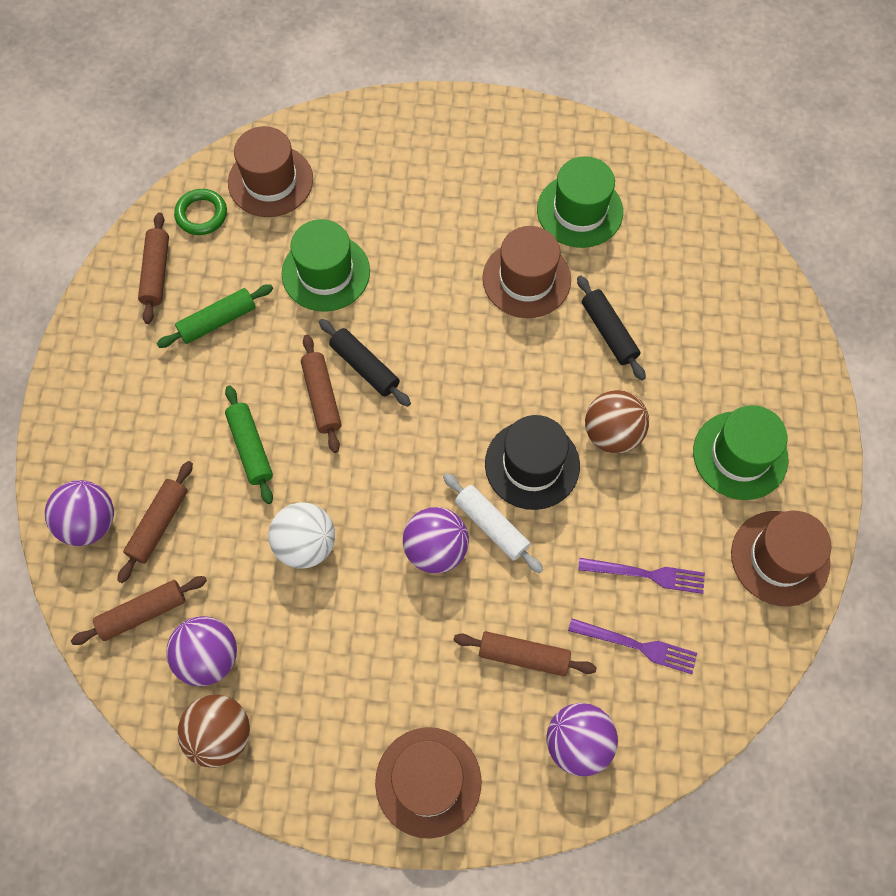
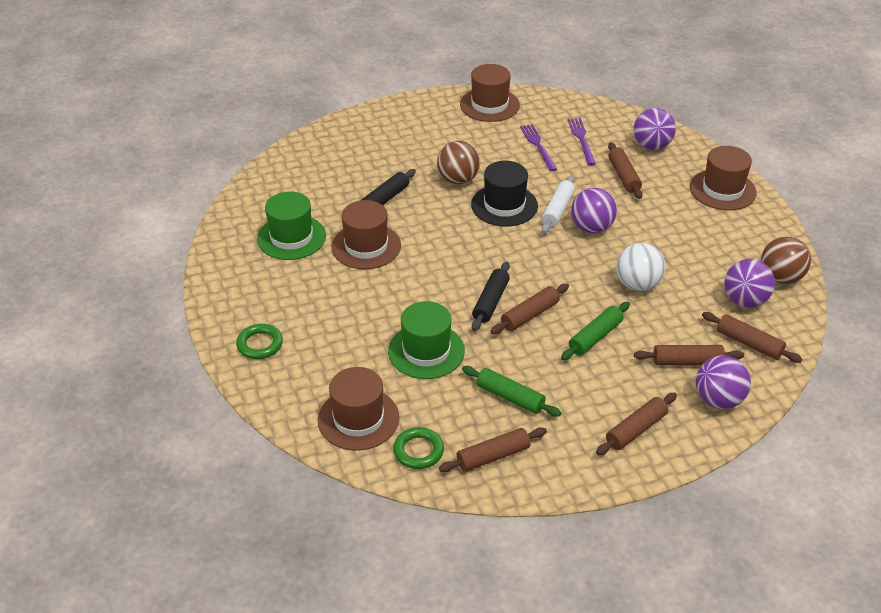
camera: 115 degrees left, 25 degrees down
green hat [693,405,788,500] -> none
none -> green ring [236,324,283,359]
none -> brown rolling pin [596,393,677,455]

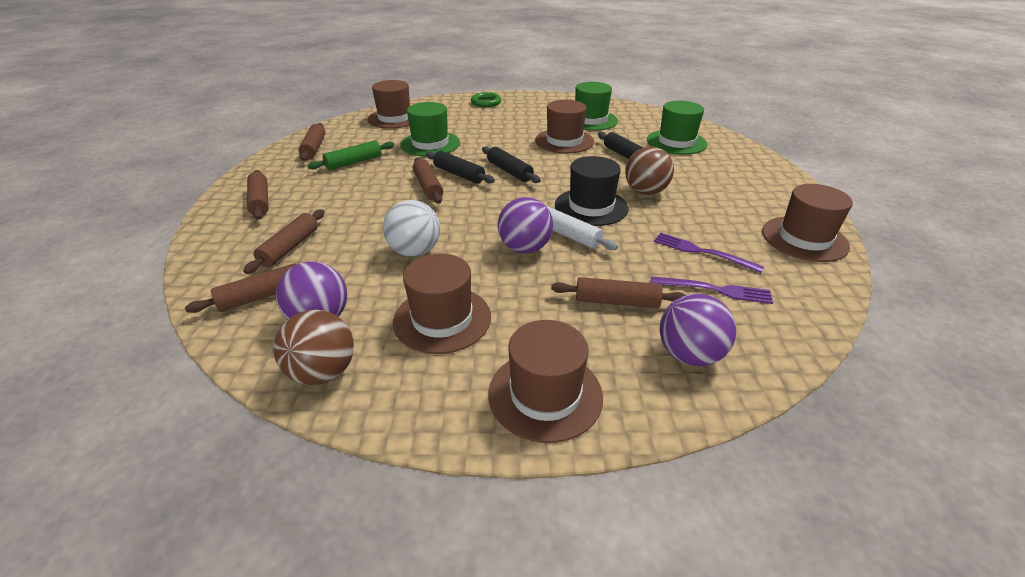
camera: 110 degrees right, 5 degrees down
green ring [393,427,444,469] -> none
purple fork [520,124,557,171] -> purple fork turned 150 degrees counterclockwise [654,232,764,273]
green rolling pin [561,302,630,360] -> none
purple ball [696,356,751,409] -> none
none -> brown hat [393,254,491,354]
none -> black rolling pin [482,146,541,183]
none -> green hat [647,100,707,155]

